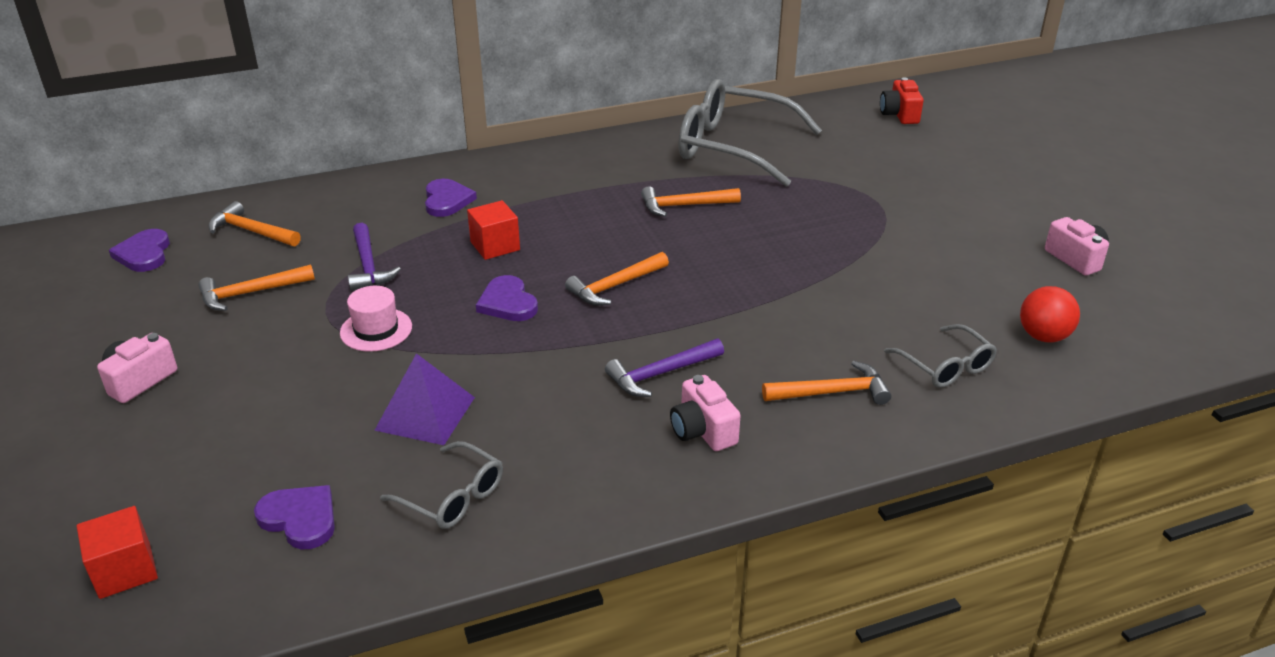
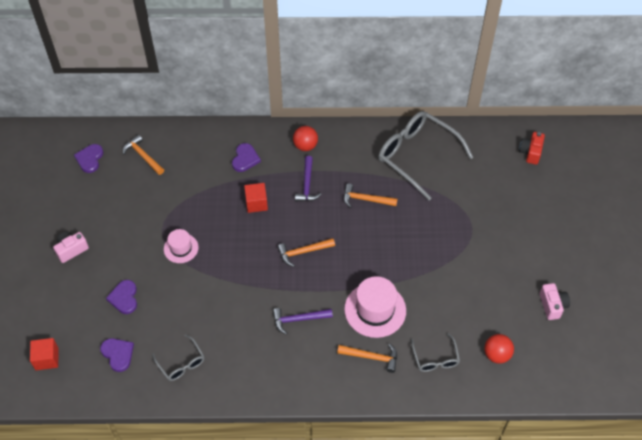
camera: 20 degrees right, 20 degrees up
orange hammer [198,265,315,311] -> none
purple hammer [348,223,401,291] -> purple hammer moved to [295,156,322,202]
purple pyramid [374,353,475,445] -> none
purple heart [476,275,538,321] -> purple heart moved to [106,280,137,314]
pink camera [670,375,741,451] -> none
none -> red ball [293,126,318,151]
none -> pink hat [344,276,406,338]

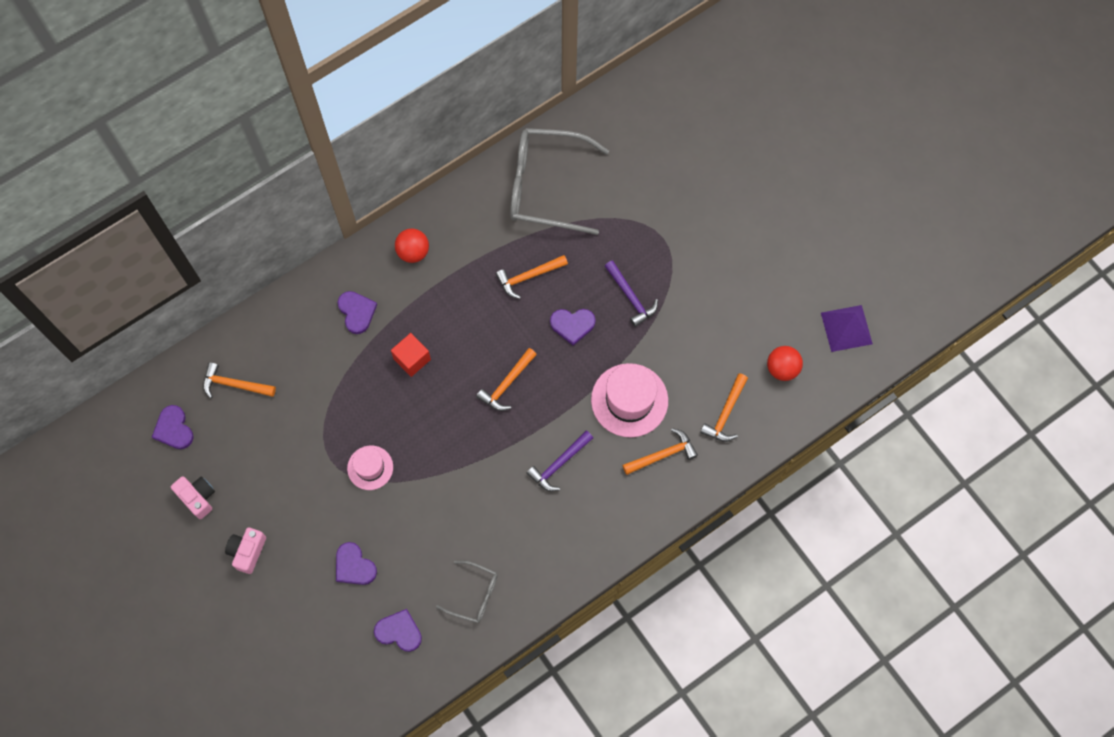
camera: 35 degrees left, 15 degrees up
red cube [30,338,59,370] -> none
purple hammer [295,156,322,202] -> purple hammer moved to [605,260,658,327]
grey glasses [411,333,460,372] -> orange hammer [700,373,748,442]
red camera [519,132,545,165] -> none
pink camera [540,283,570,320] -> pink camera moved to [171,476,215,519]
none -> purple heart [550,309,596,346]
none -> purple pyramid [821,305,873,352]

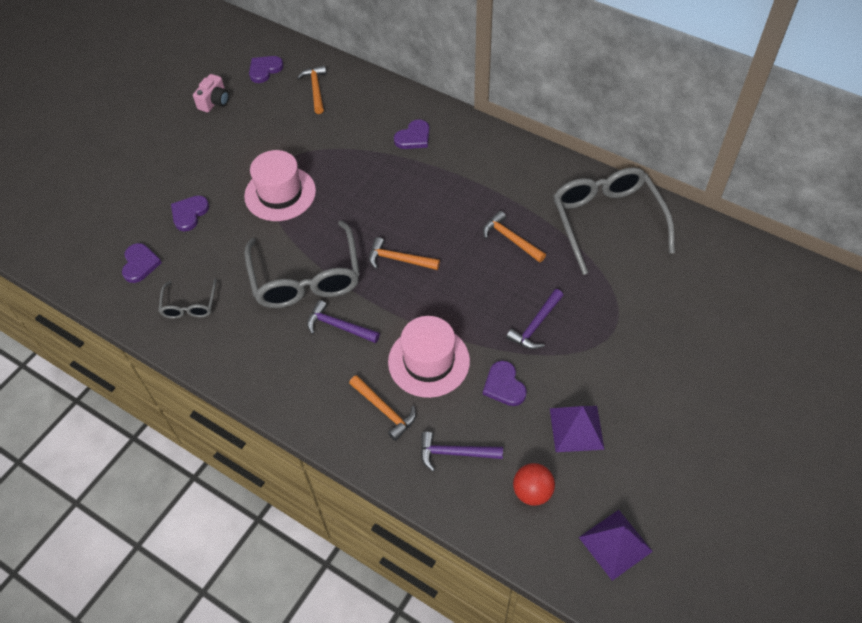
camera: 70 degrees right, 15 degrees down
pink camera [225,528,266,574] -> none
pink hat [347,446,393,490] -> pink hat [244,150,316,221], size x1.70
red cube [391,333,431,377] -> none
red ball [395,229,429,263] -> none
purple heart [550,309,596,346] -> purple heart moved to [483,361,527,406]
orange hammer [700,373,748,442] -> purple hammer [421,432,503,471]
none -> grey glasses [244,220,360,308]
none -> purple pyramid [550,406,605,452]

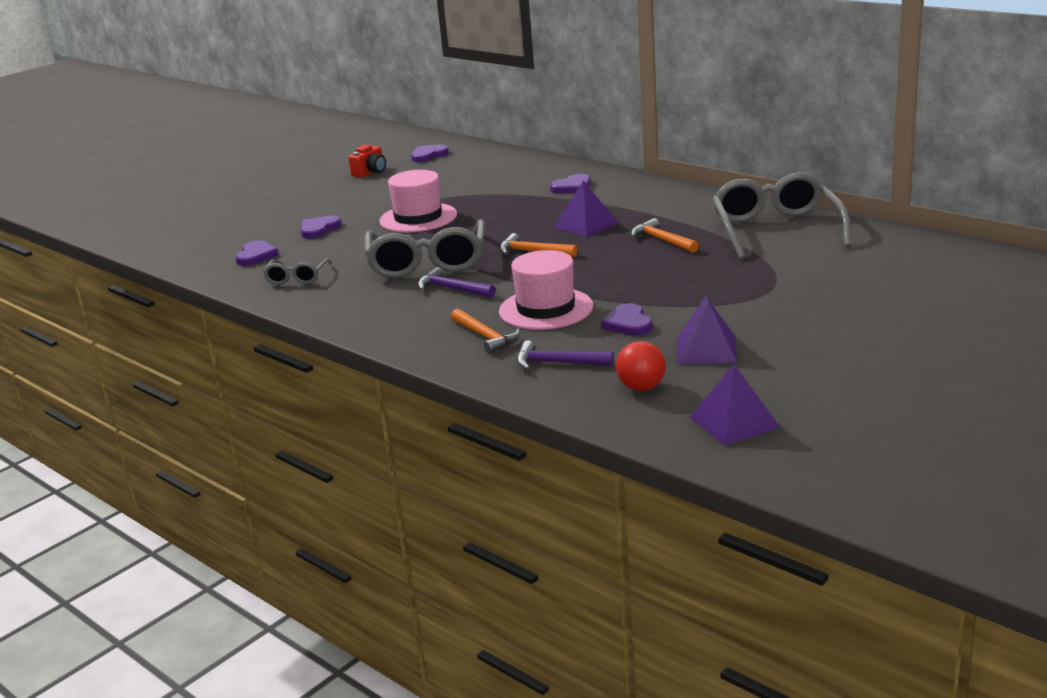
camera: 10 degrees right, 30 degrees down
pink camera [193,74,229,112] -> red camera [348,145,386,177]
orange hammer [297,65,327,114] -> none
purple hammer [506,289,564,349] -> none
none -> purple pyramid [554,181,618,237]

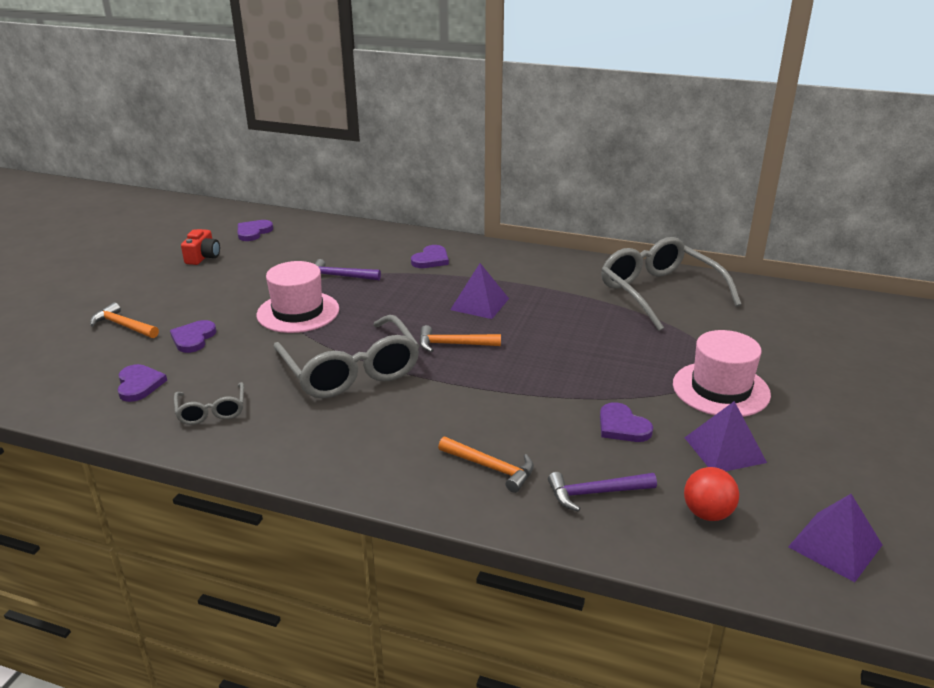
camera: 25 degrees left, 5 degrees up
purple hammer [418,267,496,298] -> purple hammer moved to [315,259,381,280]
pink hat [499,250,593,330] -> pink hat moved to [673,330,771,417]
orange hammer [631,218,699,253] -> orange hammer moved to [90,302,159,338]

